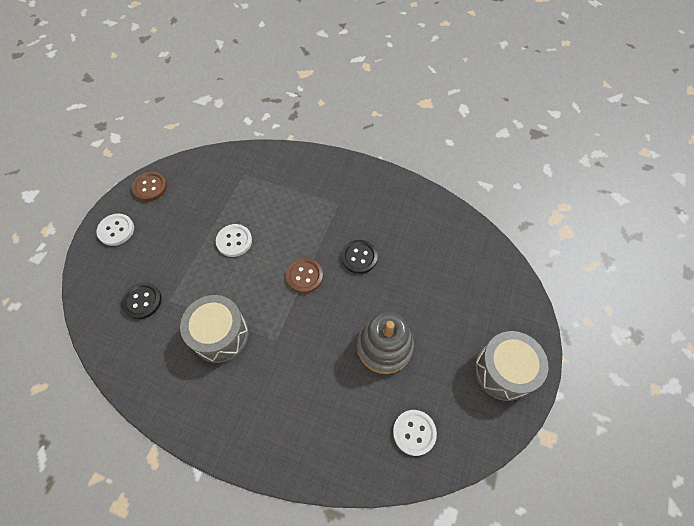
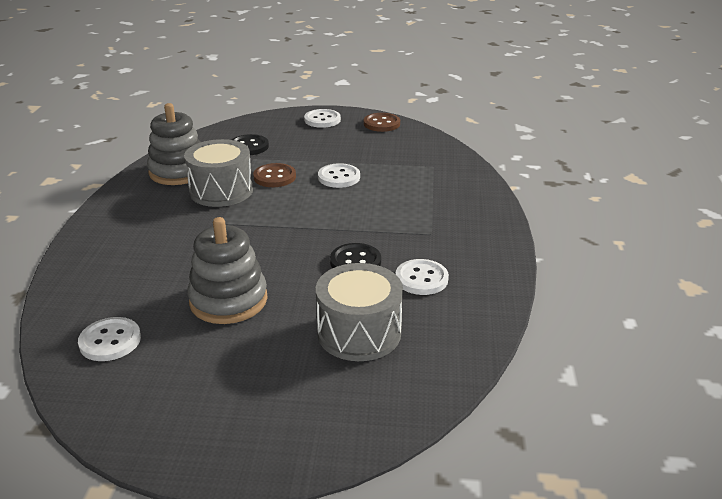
camera: 75 degrees right, 30 degrees down
brown button [286,258,323,293] -> brown button moved to [253,163,296,187]
grey drum [474,331,548,401] -> grey drum moved to [316,263,403,361]
none -> grey stacking toy [147,103,201,185]
none -> white button [395,259,449,295]

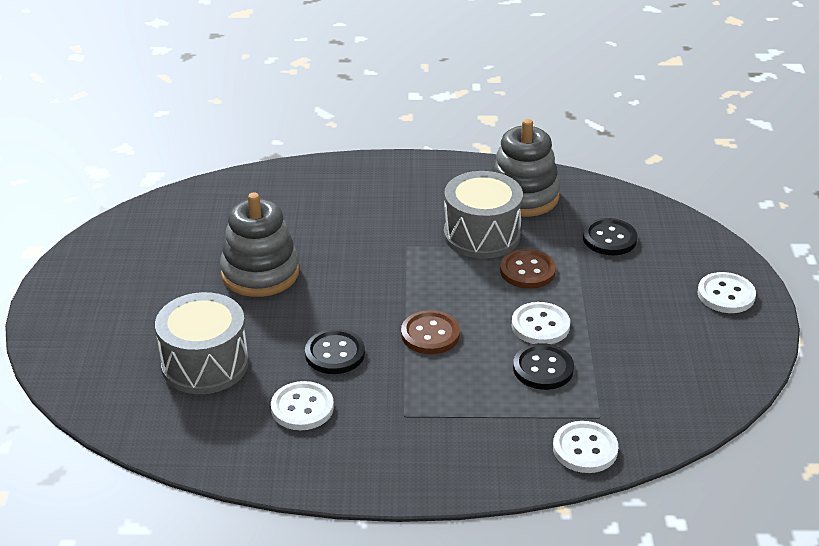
camera: 85 degrees right, 5 degrees up
white button [78,317,141,361] -> white button moved to [553,421,618,473]
brown button [364,113,400,132] -> brown button moved to [401,310,460,354]
none -> black button [513,343,574,390]

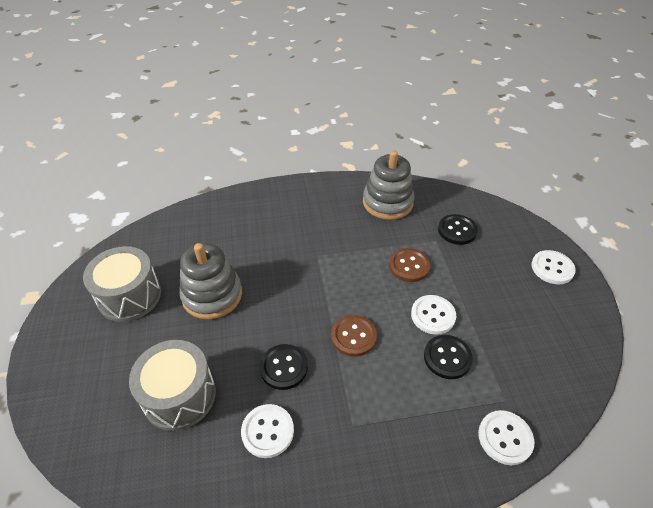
camera: 10 degrees left, 10 degrees up
grey drum [444,171,523,259] -> grey drum moved to [83,246,161,322]

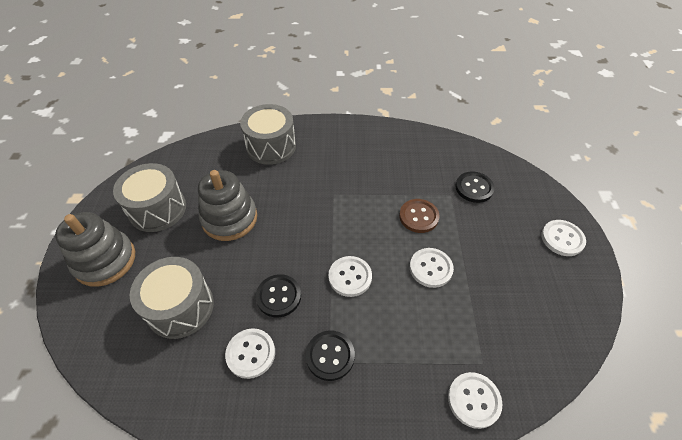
camera: 10 degrees right, 5 degrees up
brown button [331,315,377,357] -> white button [329,256,372,297]
grey stacking toy [363,150,415,220] -> grey stacking toy moved to [55,212,135,287]
black button [424,335,473,379] -> black button moved to [306,331,355,381]
none -> grey drum [240,104,296,165]

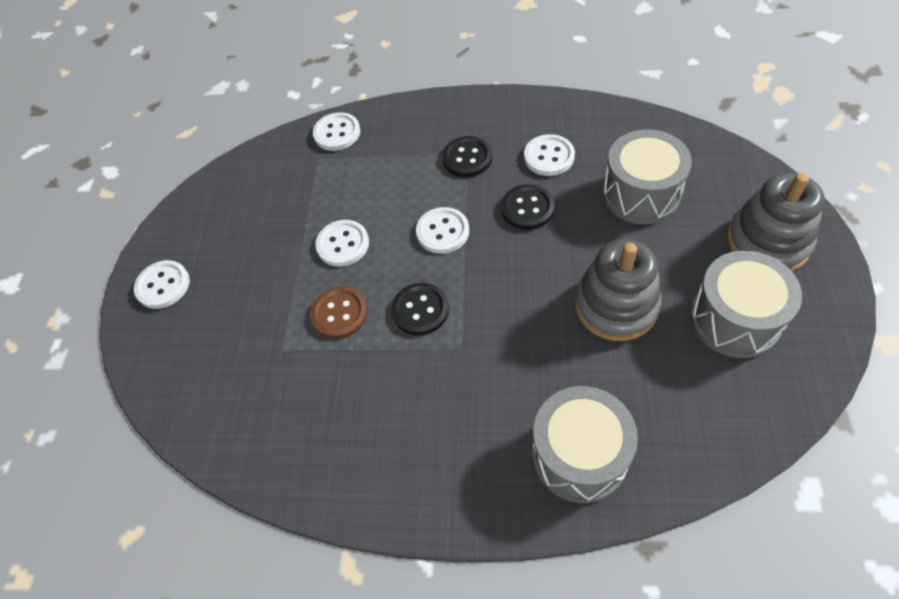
camera: 170 degrees left, 5 degrees up
black button [456,171,495,203] -> black button moved to [391,283,449,335]

